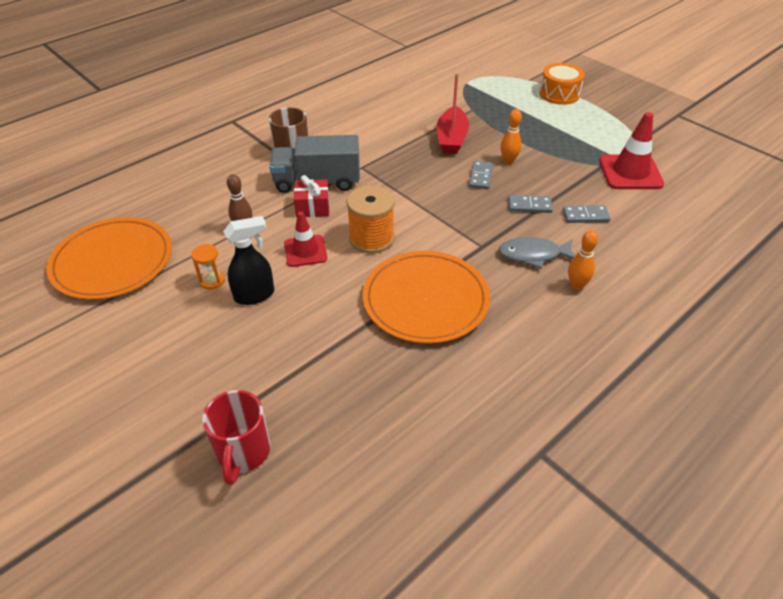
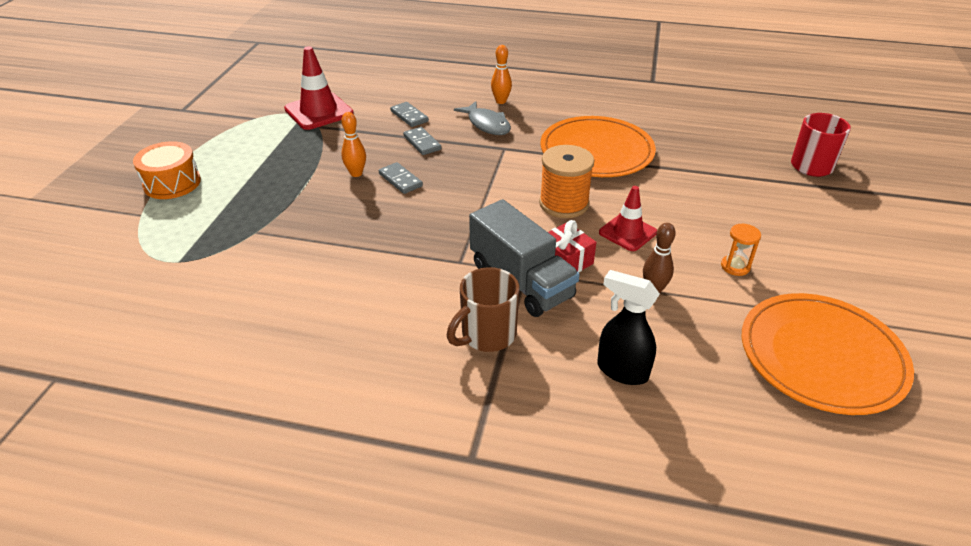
camera: 125 degrees left, 5 degrees down
black spray bottle [223,216,274,305] -> black spray bottle moved to [597,270,660,385]
red boat [437,73,469,154] -> none
grey domino [469,161,493,189] -> grey domino turned 75 degrees clockwise [379,162,423,194]

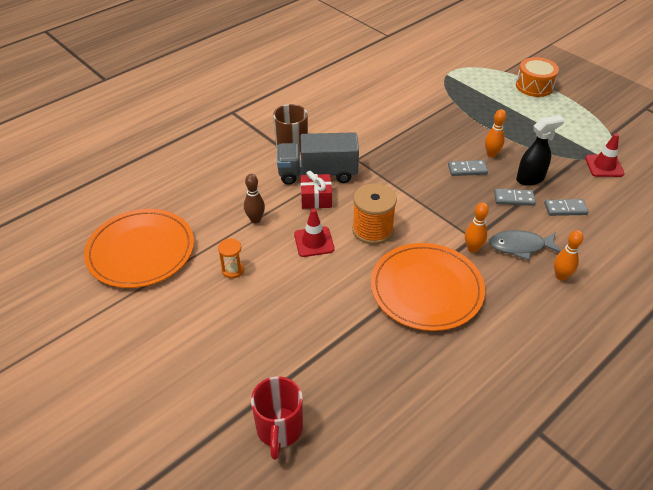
camera: 125 degrees right, 5 degrees up
red traffic cone [284,46,354,130] -> red traffic cone [585,133,625,177], size x0.65
black spray bottle [597,270,660,385] -> black spray bottle moved to [516,115,565,186]
none -> orange bowling pin [465,202,489,253]

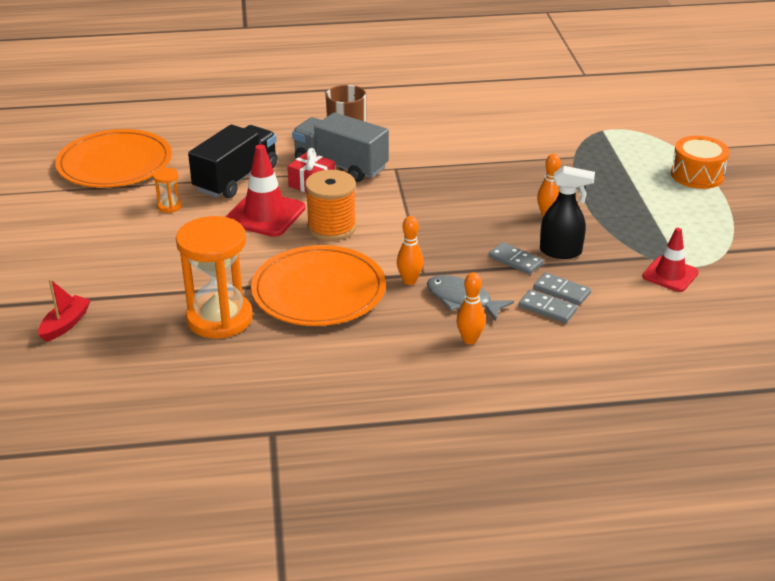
camera: 35 degrees right, 10 degrees down
brown bowling pin [244,174,265,223] -> black truck [188,124,277,198]
red mug [251,376,303,460] -> red boat [38,279,91,342]
red traffic cone [294,209,334,257] -> red traffic cone [225,144,305,237], size x1.54
grey domino [448,160,488,176] -> grey domino moved to [519,289,577,323]
none -> orange hourglass [176,216,253,338]

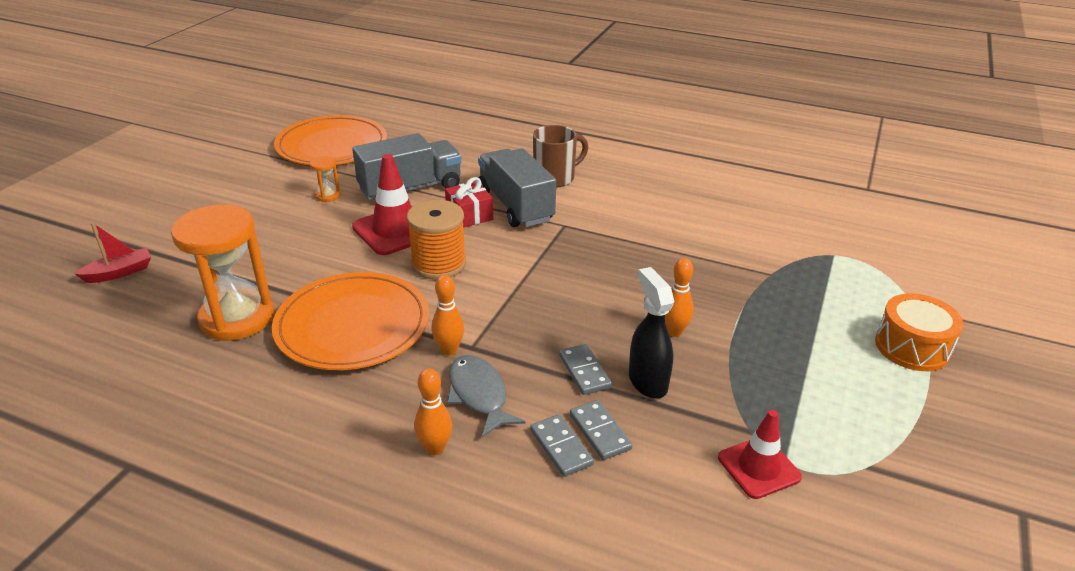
camera: 30 degrees right, 0 degrees up
black truck [188,124,277,198] -> grey truck [352,133,462,200]
black spray bottle [540,166,595,259] -> black spray bottle turned 150 degrees counterclockwise [629,267,675,399]

